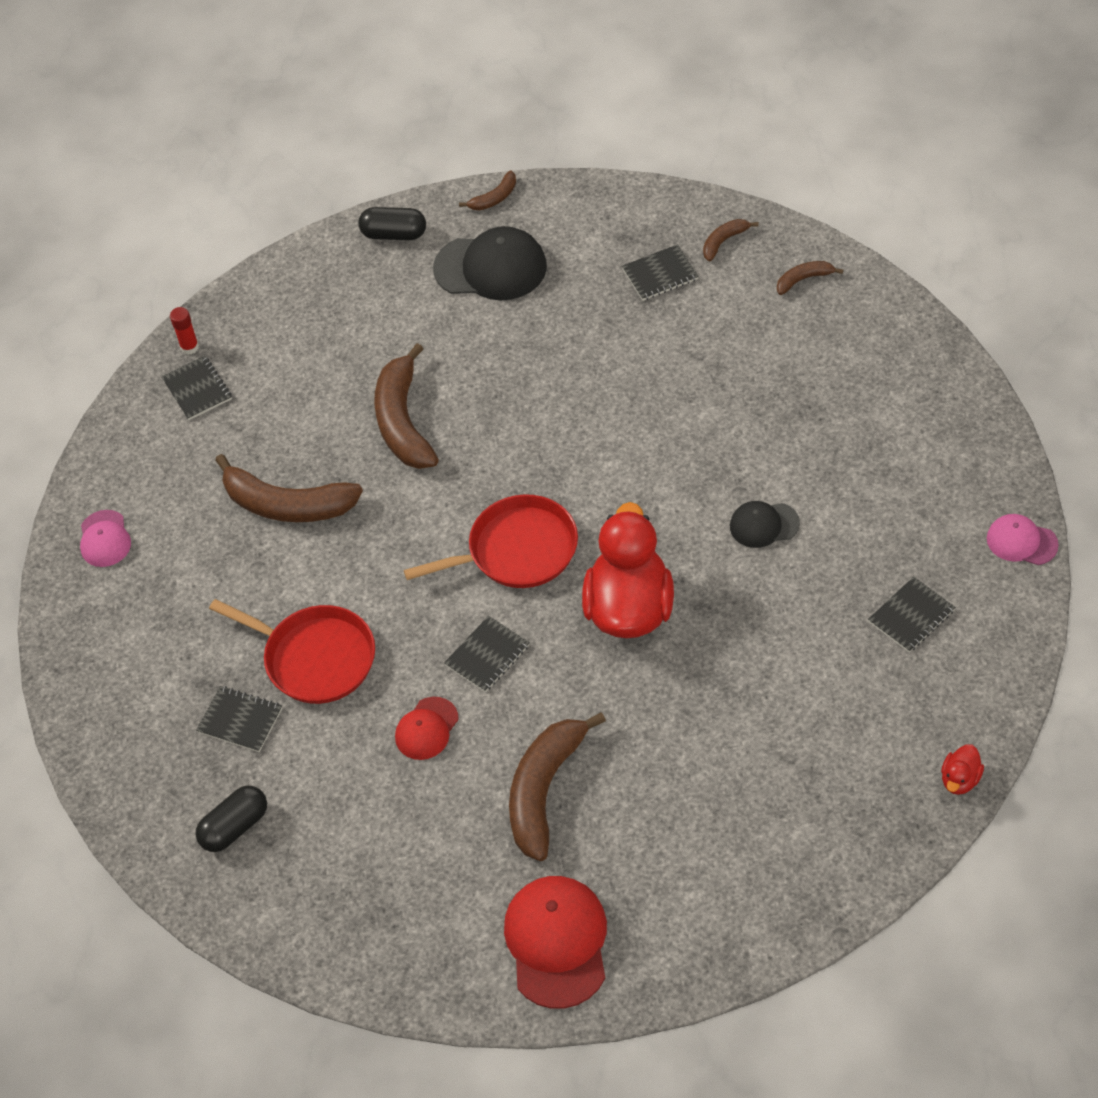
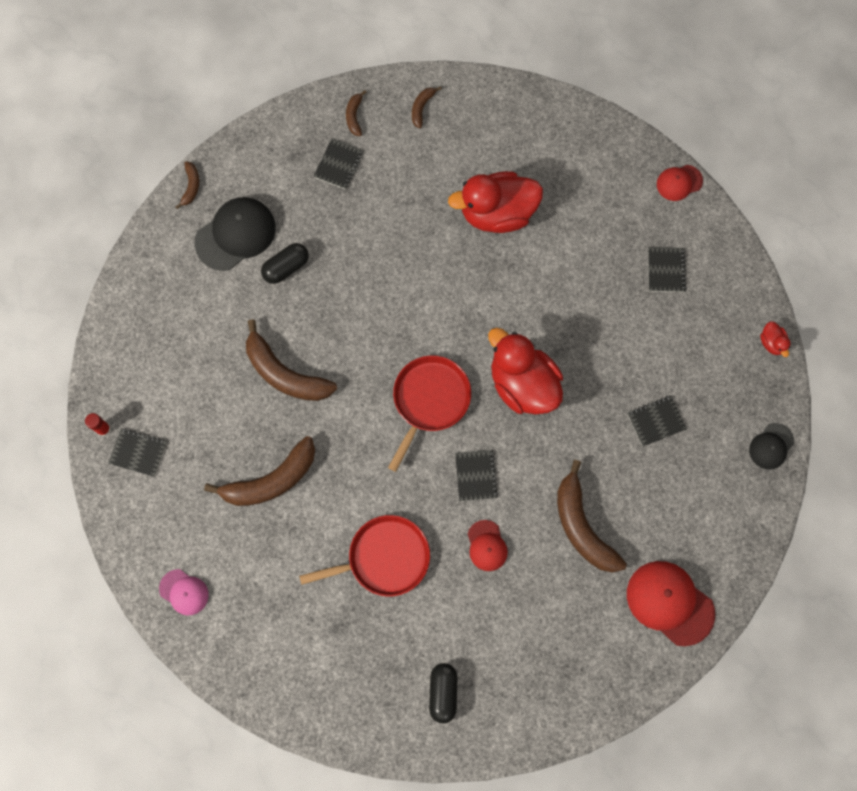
camera: 50 degrees left, 20 degrees up
black notebook [196,686,282,752] -> black notebook moved to [627,395,687,447]
black capsule [358,207,426,240] -> black capsule moved to [261,243,309,284]
black cap [730,501,800,548] -> black cap moved to [749,423,794,469]
pink cap [987,514,1059,565] -> red cap [657,165,703,201]
none -> red duck [448,171,543,233]

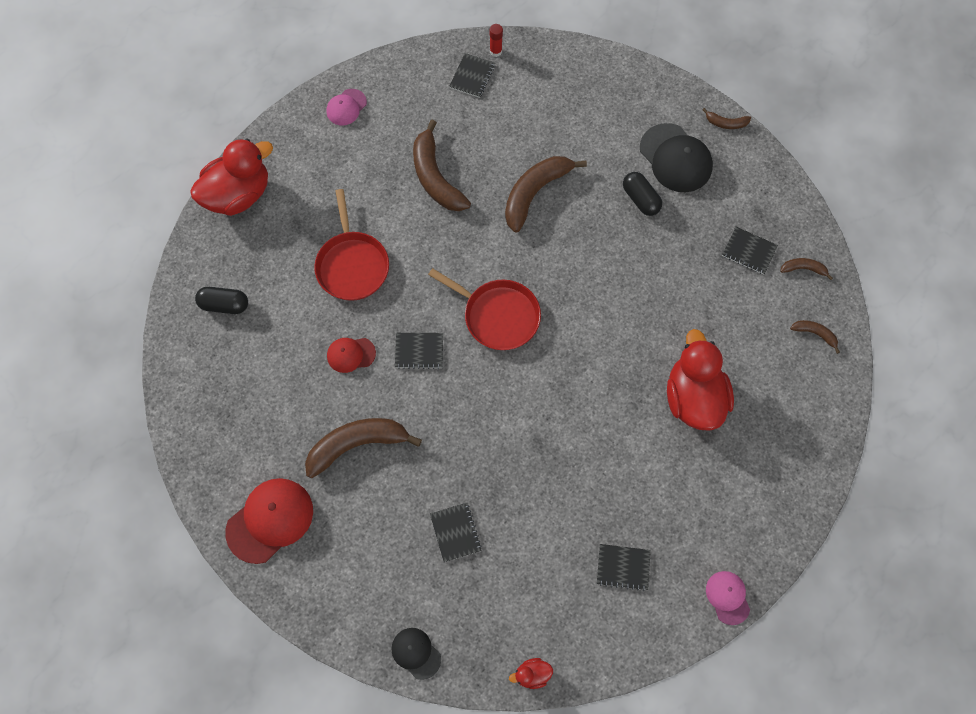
camera: 95 degrees right, 5 degrees down
red duck [488,328,563,414] -> red duck moved to [190,139,273,216]
red cap [657,165,703,201] -> pink cap [706,571,750,625]

